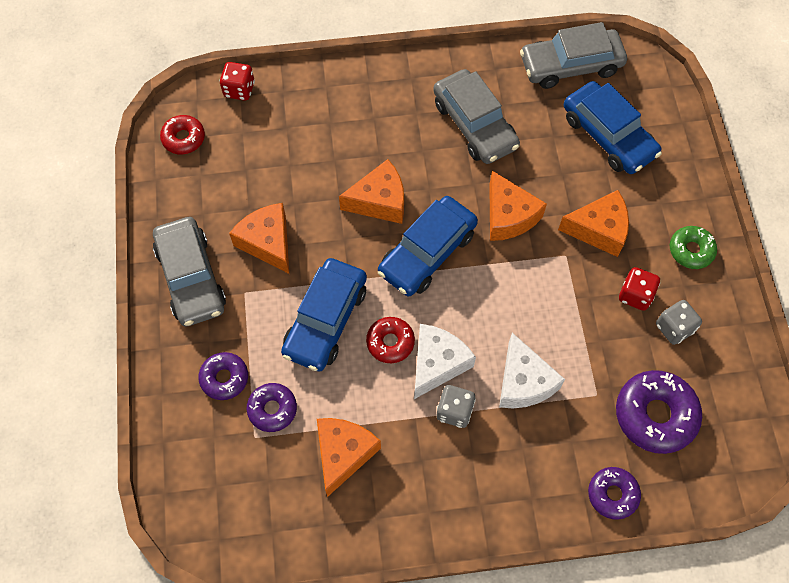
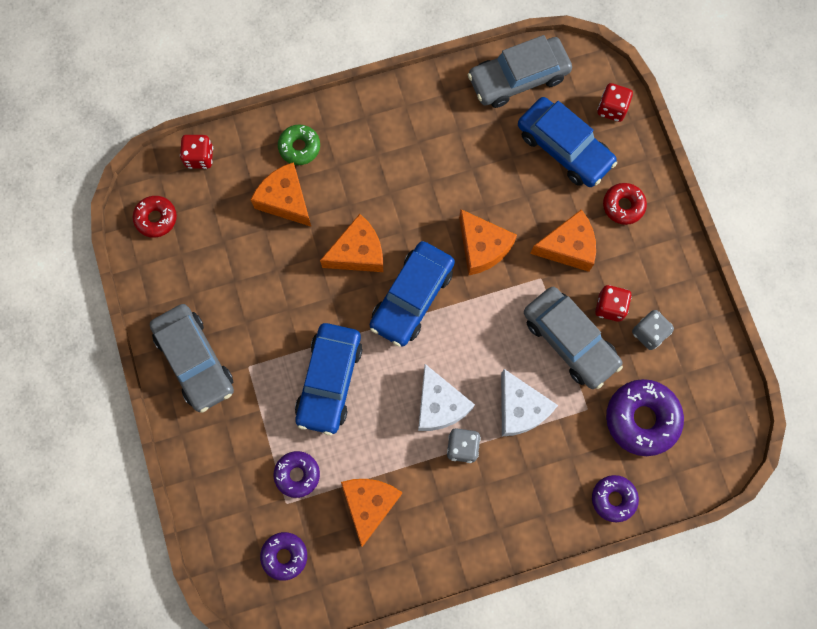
camera: 10 degrees left, 10 degrees up
purple donut [198,352,248,400] -> purple donut moved to [260,532,307,581]
orange cheese [229,203,289,274] -> orange cheese moved to [251,162,311,227]
red donut [366,317,415,363] -> red donut moved to [603,183,647,225]
white cheese [414,324,476,399] -> white cheese turned 135 degrees clockwise [418,364,475,431]
grey car [433,69,520,164] -> grey car moved to [524,287,623,389]
green donut [670,226,717,269] -> green donut moved to [278,124,320,165]
none -> red dice [597,83,633,122]

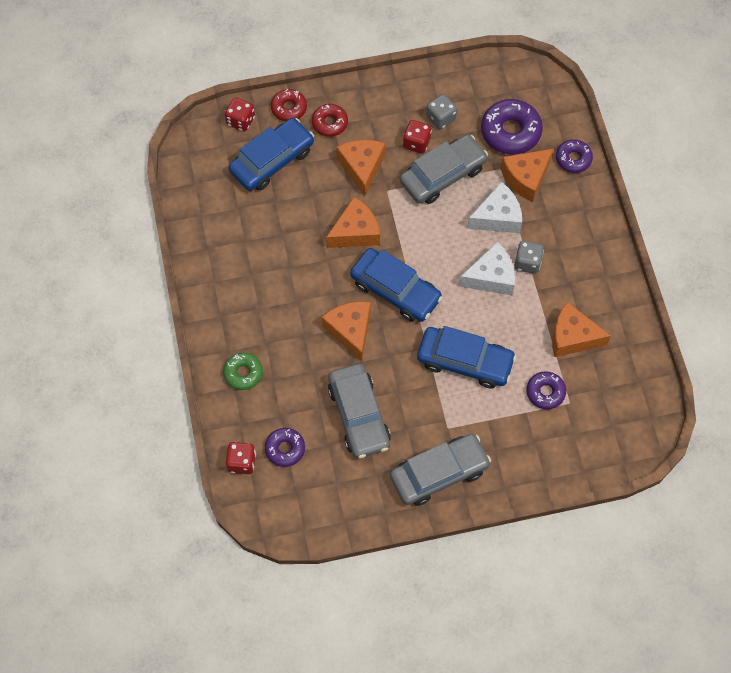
camera: 85 degrees left, 10 degrees down
red donut [133,196,177,238] -> red donut moved to [271,89,307,121]
orange cheese [251,162,311,227] -> orange cheese moved to [500,149,553,202]
purple donut [260,532,307,581] -> purple donut moved to [265,428,305,467]
grey car [467,35,572,108] -> grey car moved to [328,363,391,458]

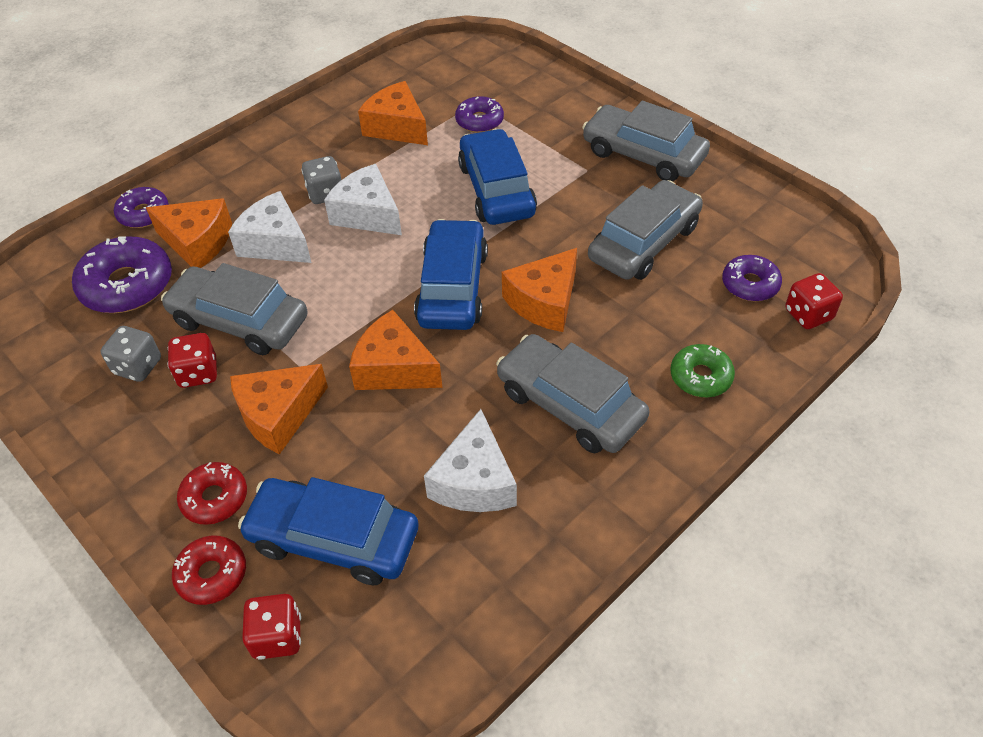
camera: 120 degrees left, 15 degrees down
orange cheese [552,302,611,357] -> orange cheese turned 150 degrees clockwise [358,81,428,145]
none -> white cheese [424,409,517,512]
none -> grey car [496,334,649,453]

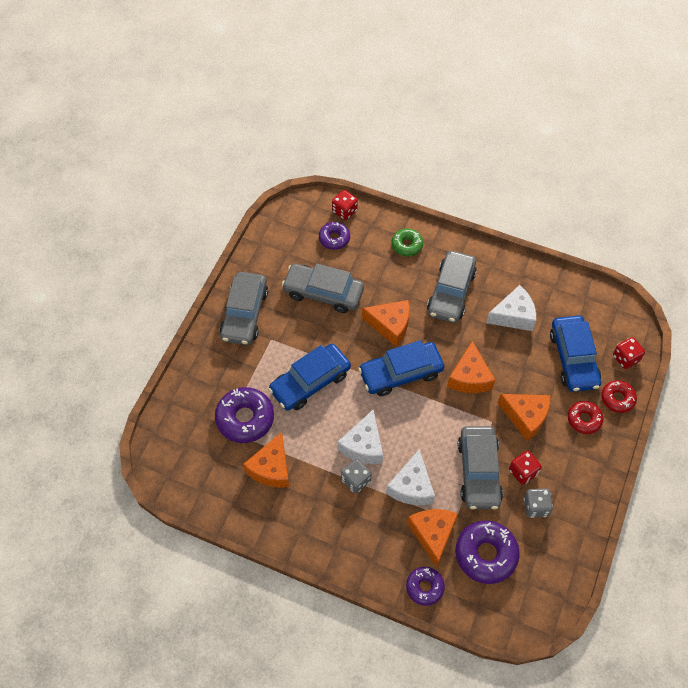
camera: 115 degrees left, 10 degrees up
purple donut [455,96,504,133] -> purple donut [215,387,274,443], size x1.68

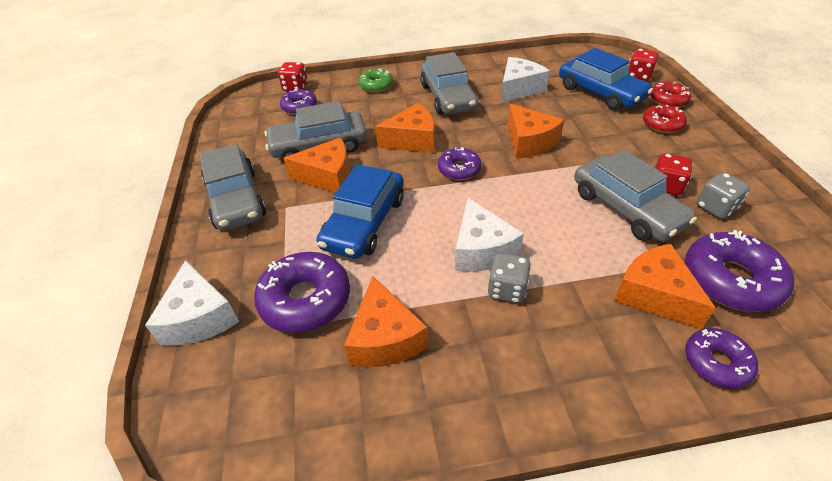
camera: 30 degrees left, 15 degrees down
blue car [358,340,444,396] -> purple donut [438,147,482,180]
white cheese [386,449,435,505] -> white cheese moved to [145,260,239,346]
orange cheese [498,394,550,441] -> orange cheese moved to [283,138,350,193]

